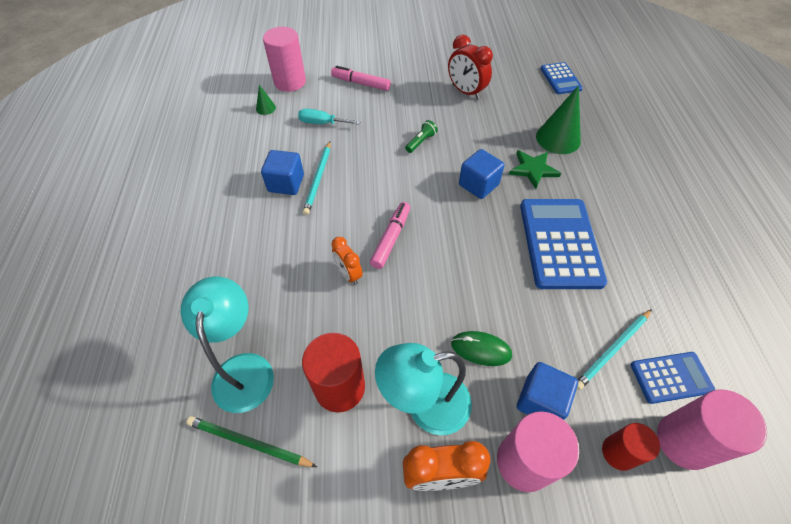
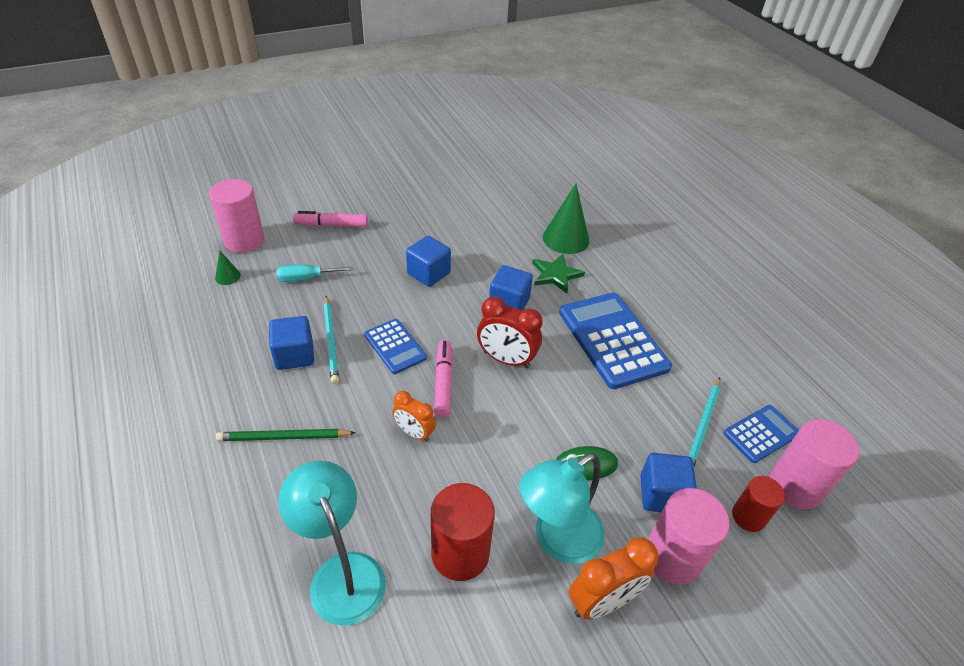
camera: 25 degrees left, 10 degrees down
green pencil [186,416,317,467] -> green pencil moved to [216,429,356,441]
green flashlight [405,120,438,153] -> blue cube [406,236,451,287]
red clock [448,35,493,100] -> red clock moved to [477,297,543,368]
blue calculator [540,62,583,94] -> blue calculator moved to [364,319,427,374]

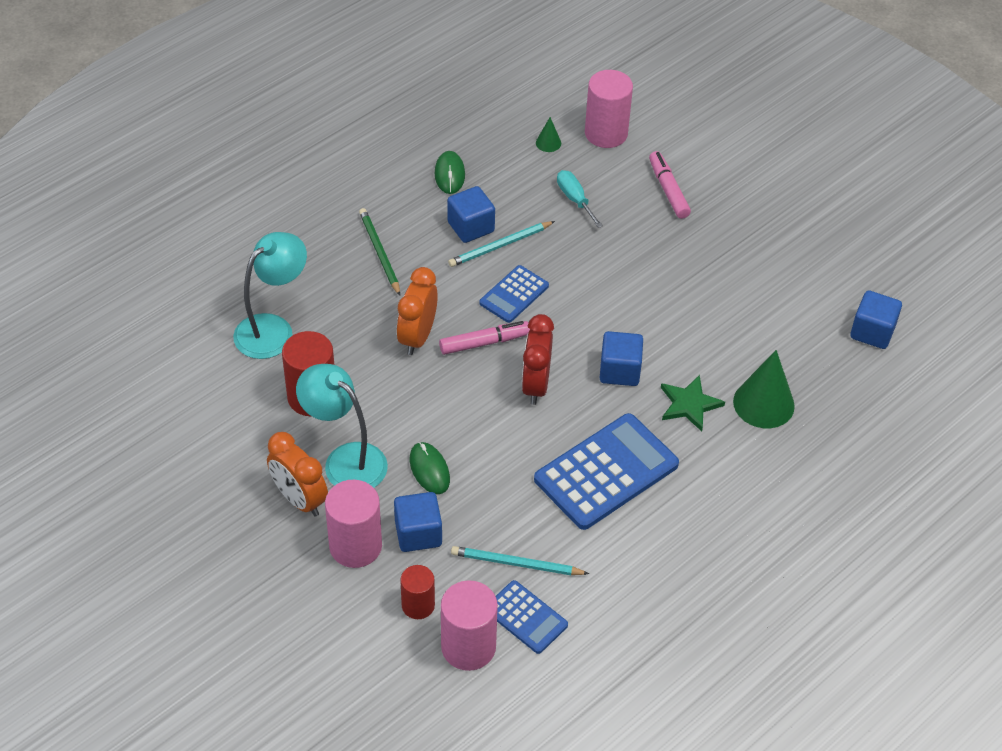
camera: 75 degrees right, 5 degrees up
orange clock [392,391,436,442] -> orange clock [397,267,438,355], size x1.55
blue cube [406,236,451,287] -> blue cube moved to [850,290,902,349]
none -> green mouse [435,151,465,194]

